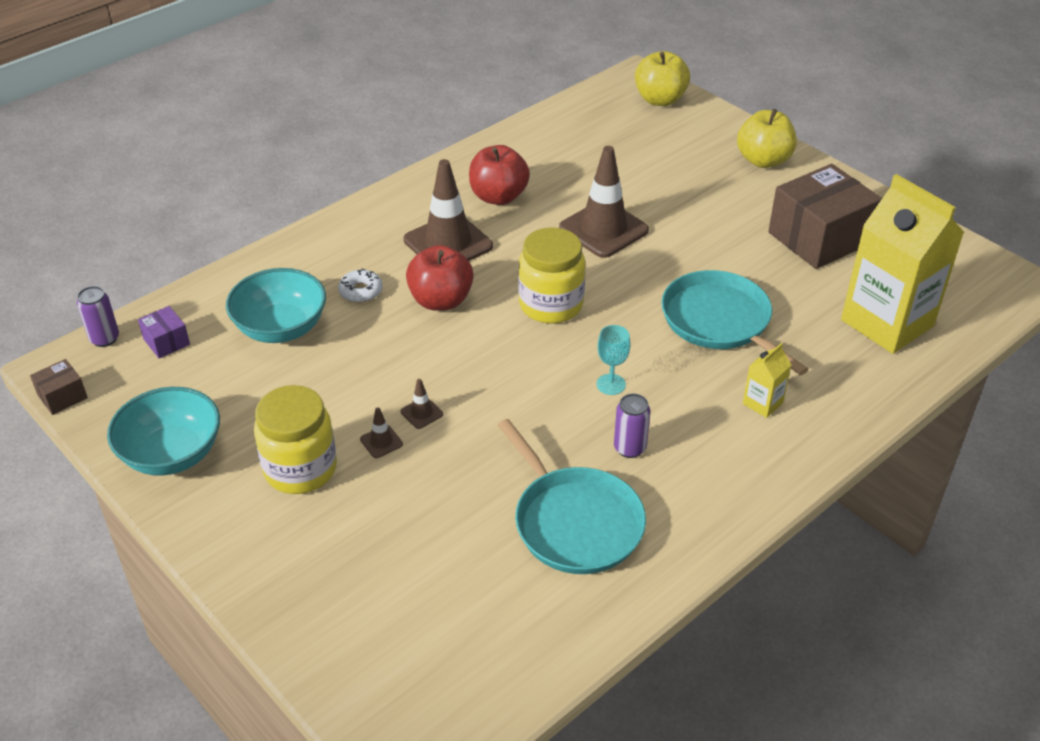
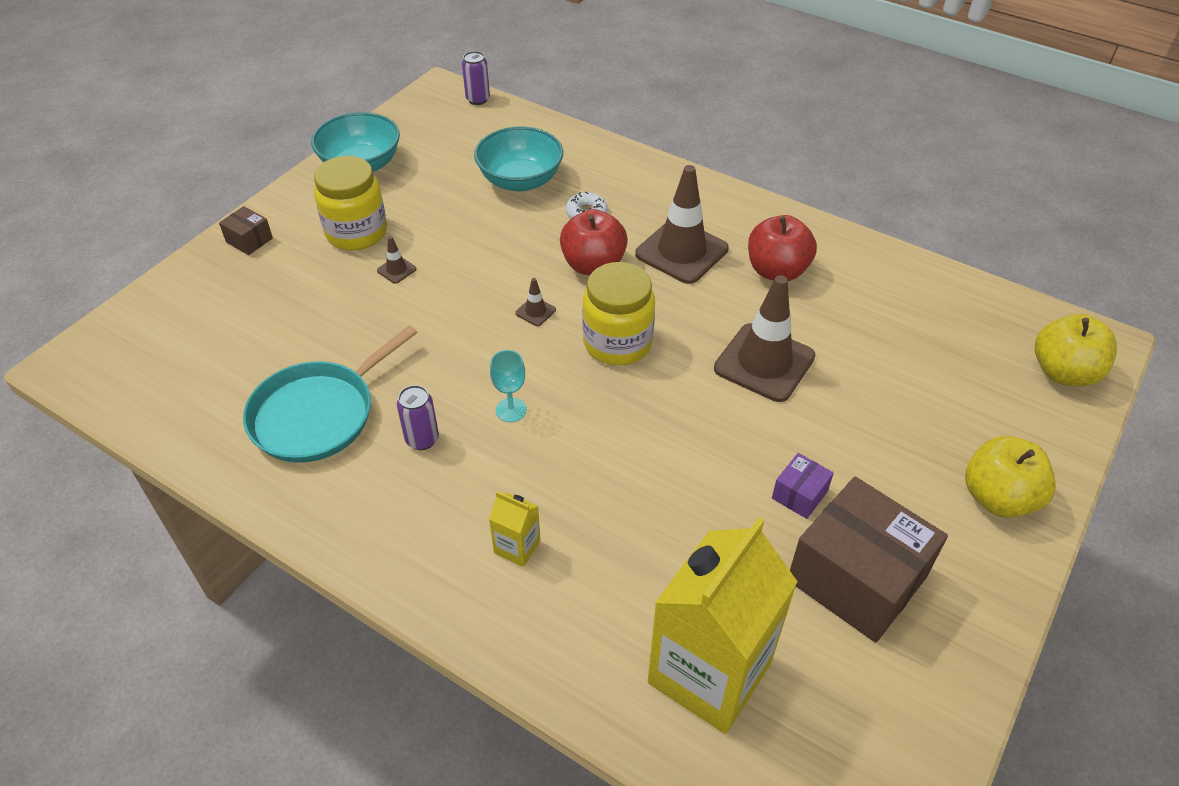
camera: 75 degrees right, 5 degrees up
brown box [30,359,88,415] -> brown box moved to [219,206,273,255]
purple box [138,306,190,358] -> purple box moved to [772,453,834,519]
brown traffic cone [401,379,443,429] -> brown traffic cone moved to [515,278,556,326]
turquoise pan [661,270,808,375] -> none

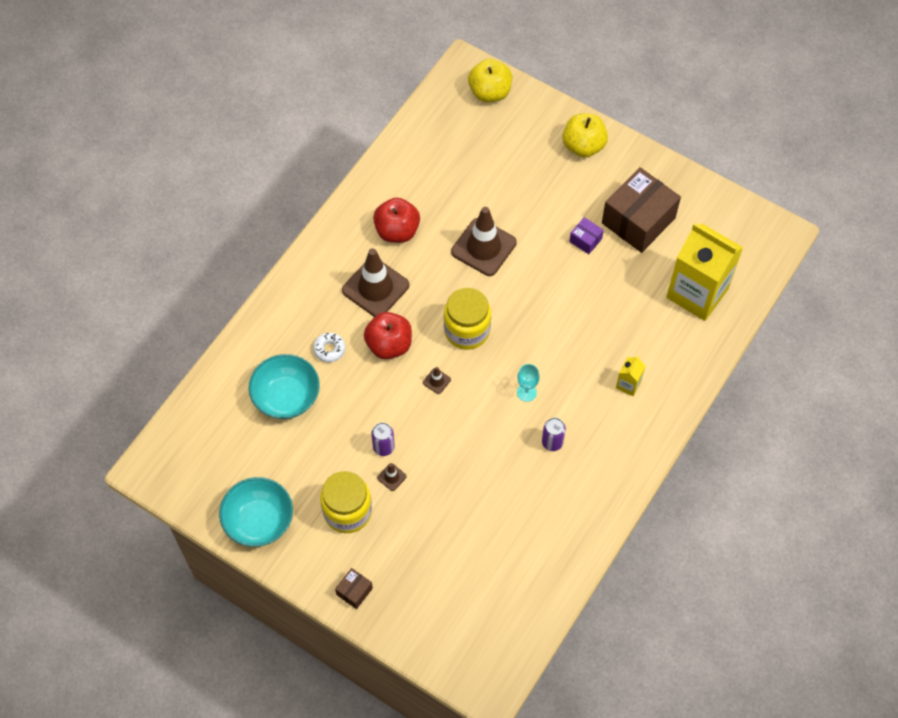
camera: 90 degrees left, 15 degrees up
turquoise pan [243,325,417,463] -> none
purple can [462,51,490,105] -> purple can moved to [371,422,395,456]

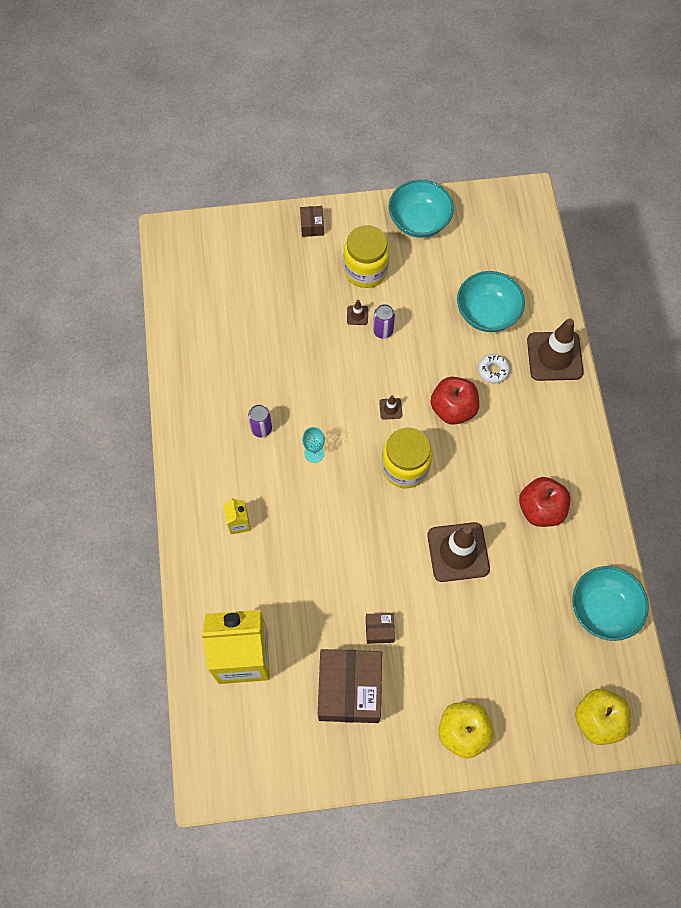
camera: 140 degrees right, 5 degrees up
brown traffic cone [342,248,409,317] -> brown traffic cone moved to [527,318,584,381]
purple box [569,217,604,254] -> brown box [366,613,395,644]
none -> turquoise bowl [572,566,649,641]

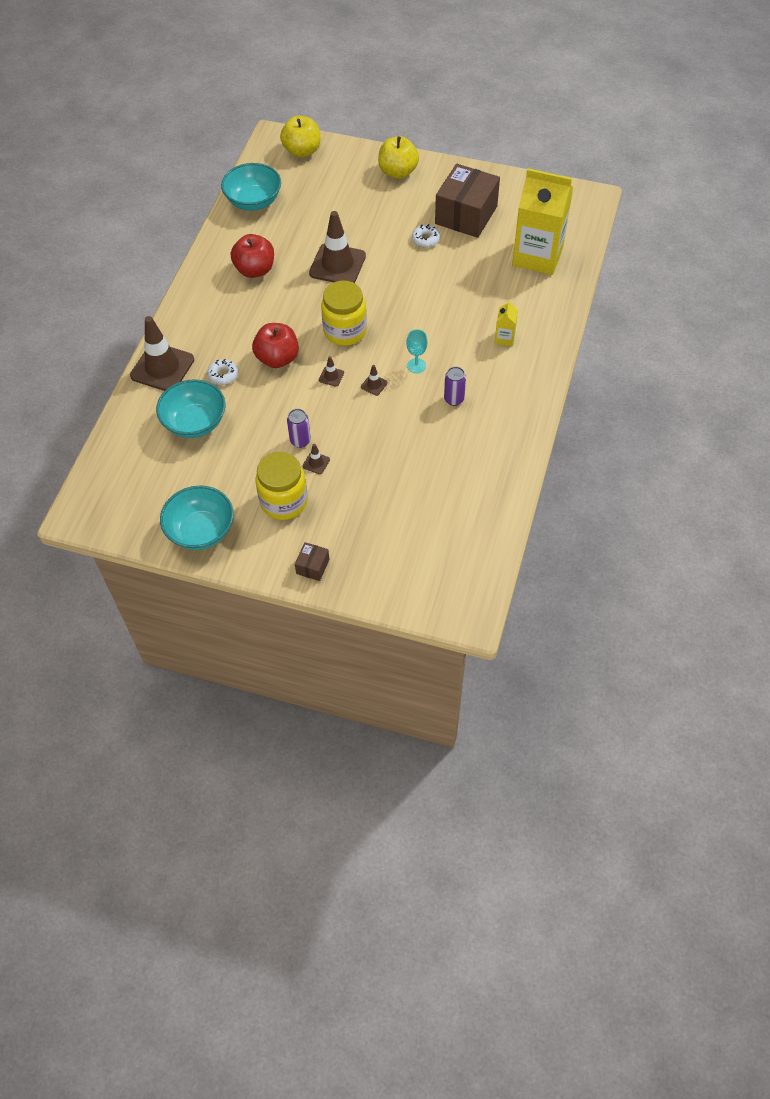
camera: 155 degrees left, 10 degrees down
brown box [366,613,395,644] -> white donut [412,224,440,248]
none -> brown traffic cone [361,365,388,396]

